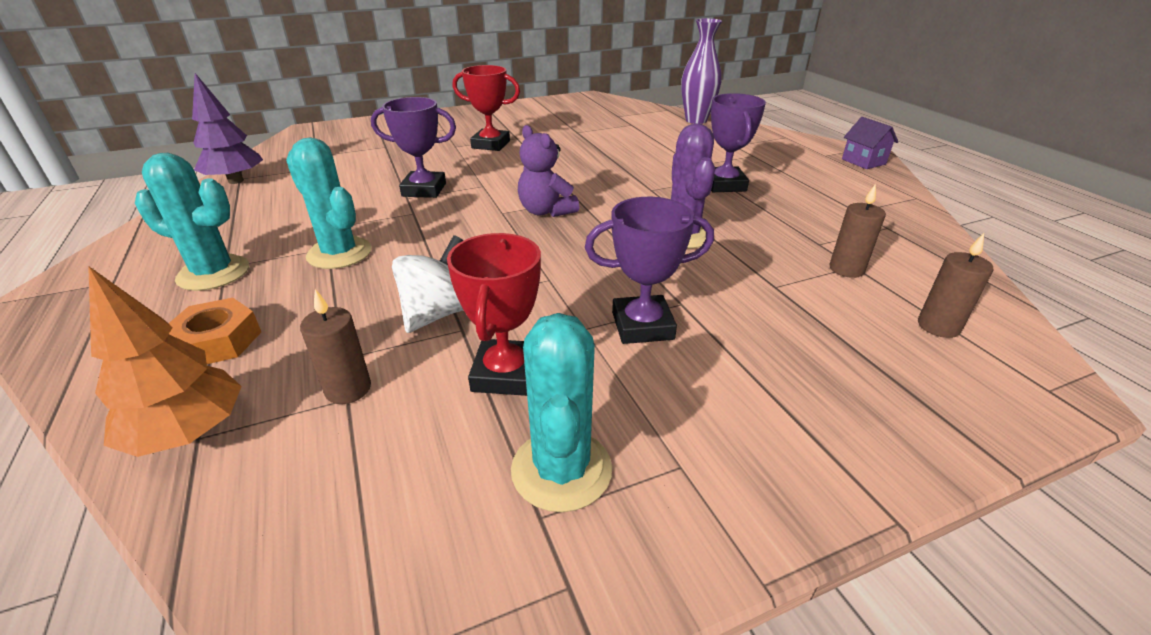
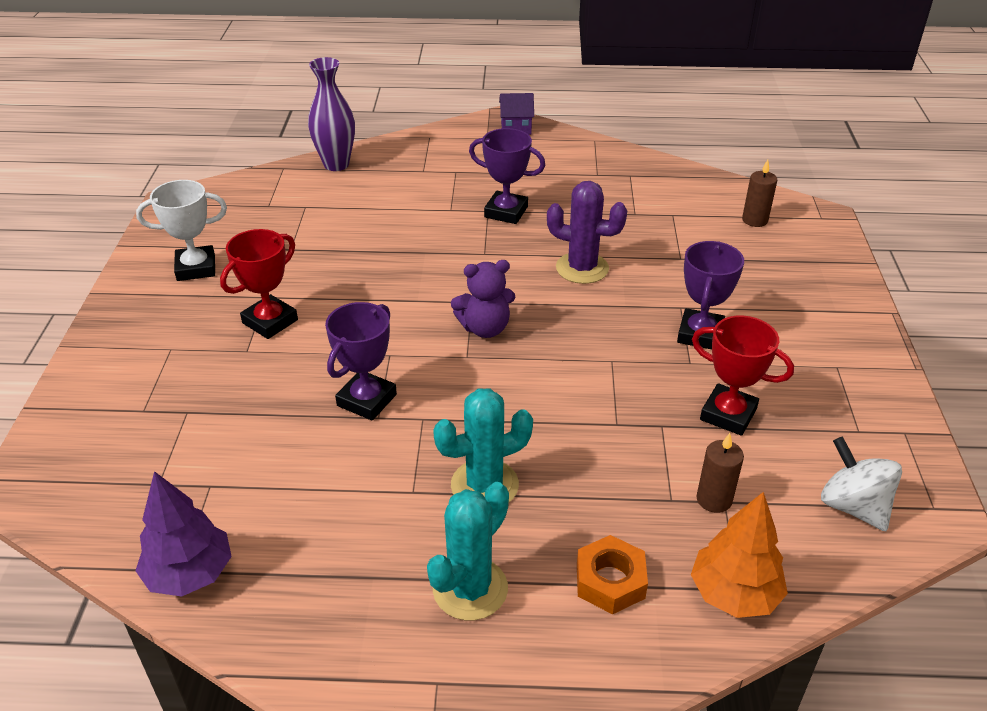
camera: 65 degrees left, 5 degrees up
white spinning top [392,235,463,333] -> white spinning top moved to [821,437,902,531]
turquoise cactus [511,313,612,512] -> none
brown candle [829,184,886,278] -> none
none -> white trophy [136,180,227,281]

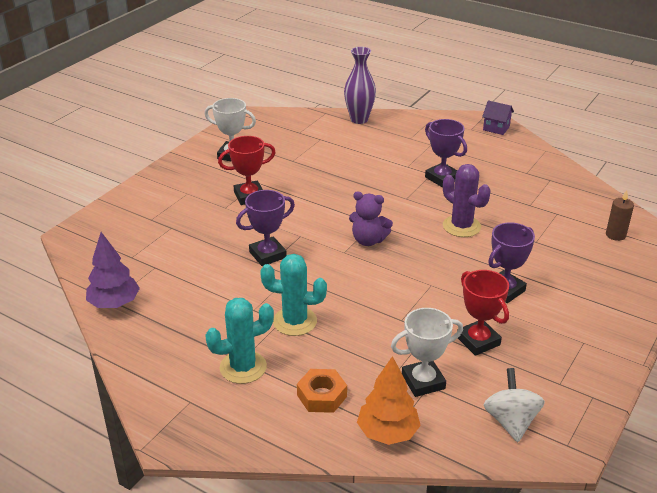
camera: 30 degrees right, 5 degrees down
brown candle [697,433,744,513] -> white trophy [391,308,463,397]

